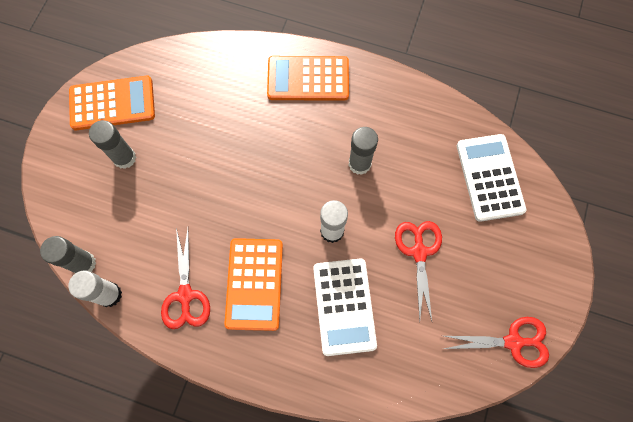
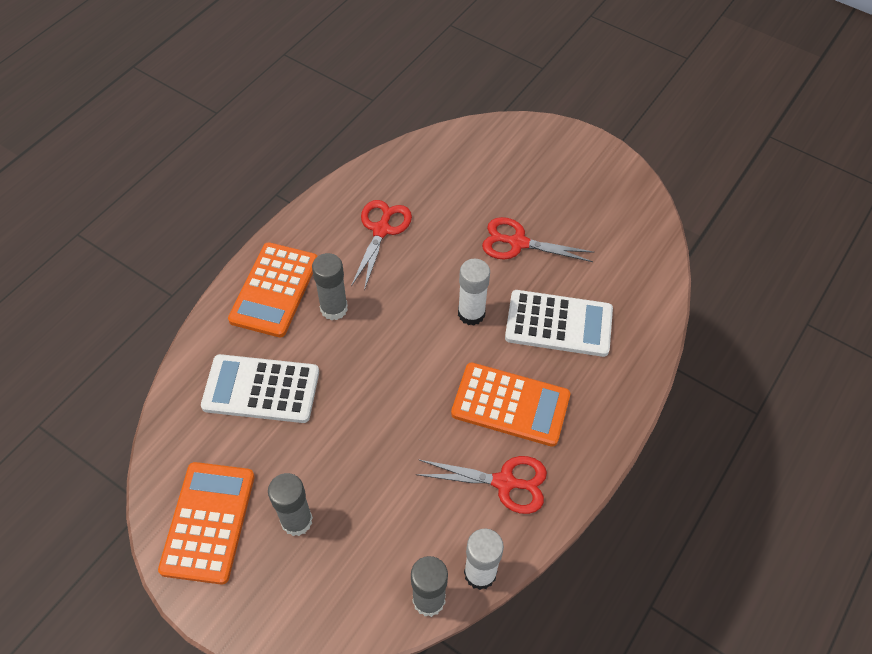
camera: 75 degrees left, 15 degrees down
grey glue stick [348,127,378,175] -> grey glue stick moved to [312,253,348,320]
red scissors [444,317,549,368] -> red scissors moved to [351,200,412,291]
white calculator [457,134,526,222] -> white calculator moved to [201,354,319,423]

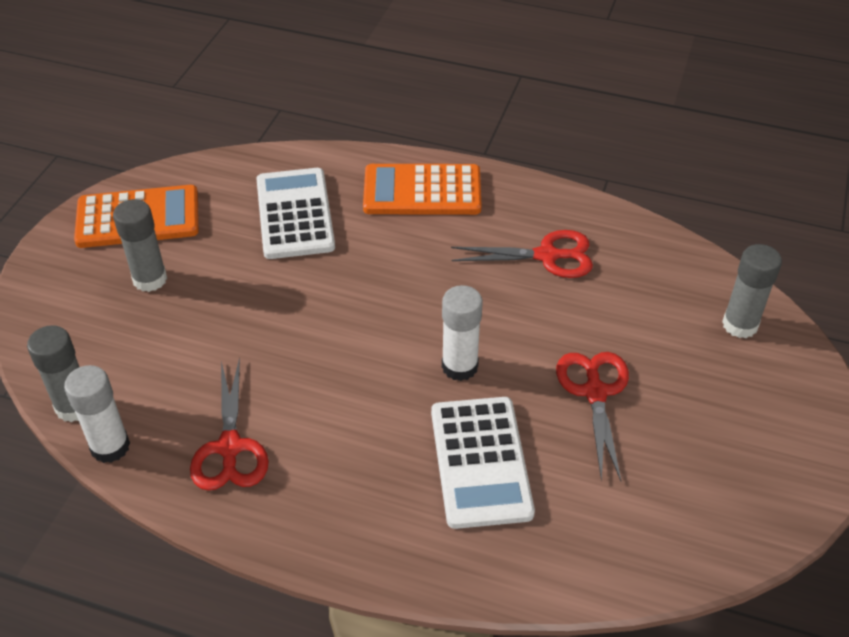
camera: 75 degrees right, 10 degrees down
grey glue stick [312,253,348,320] -> grey glue stick moved to [722,244,782,338]
orange calculator [451,363,570,447] -> none

